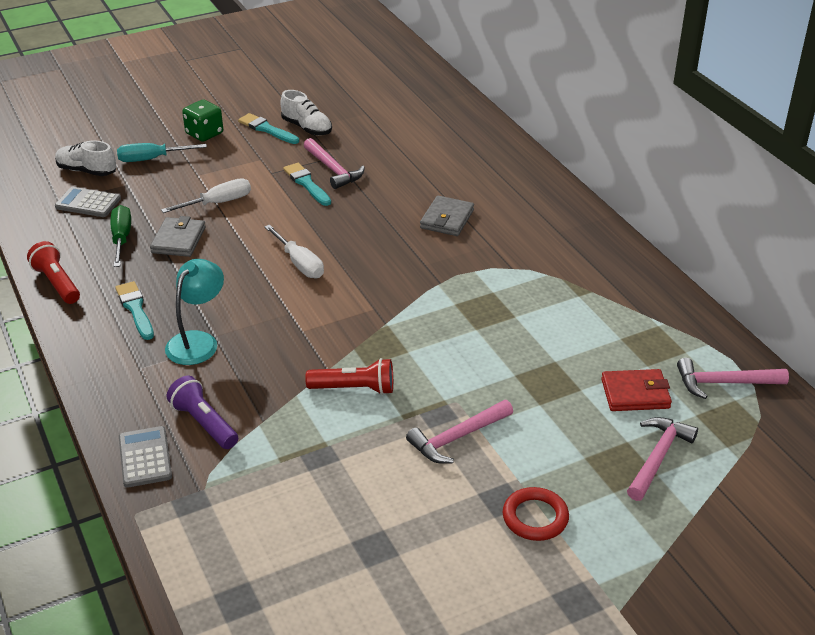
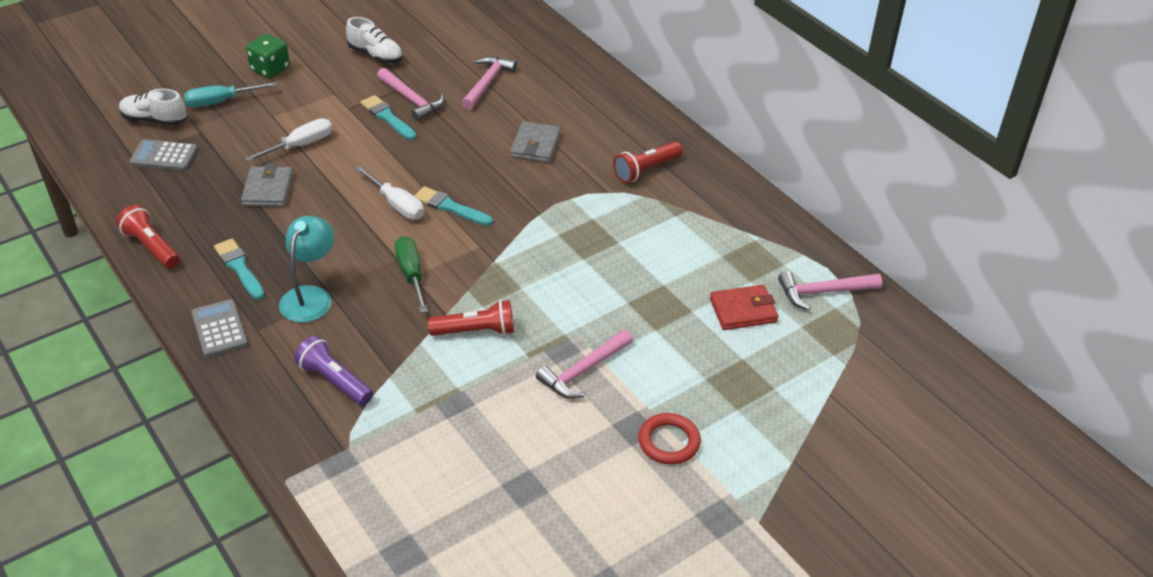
camera: 10 degrees left, 5 degrees up
green screwdriver [111,205,131,267] -> green screwdriver moved to [395,236,428,313]
grey calculator [119,426,172,488] -> grey calculator moved to [191,299,248,357]
turquoise brush [238,113,299,144] -> turquoise brush moved to [414,186,493,226]
pink hammer [627,417,698,501] -> pink hammer moved to [462,56,517,110]
none -> red flashlight [613,142,682,183]

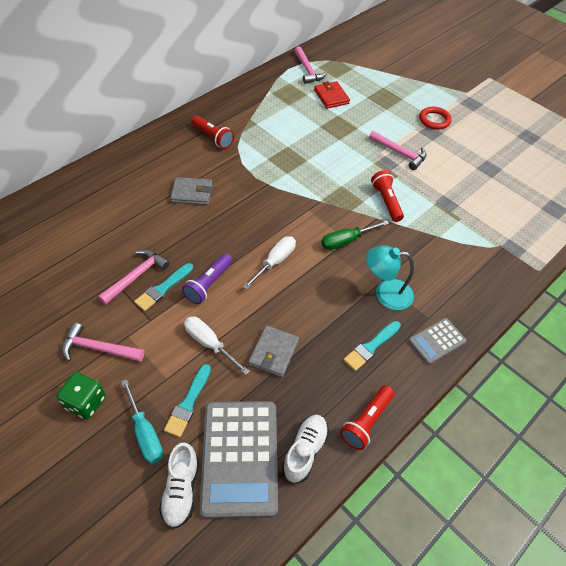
camera: 100 degrees left, 10 degrees up
grey calculator [129,139,198,170] -> grey calculator [199,401,278,519], size x1.96
grey wallet [241,164,293,207] -> grey wallet turned 60 degrees counterclockwise [248,325,299,378]
purple flashlight [294,336,373,406] -> purple flashlight moved to [182,254,233,304]
white shoe [346,17,403,63] -> white shoe moved to [282,415,329,483]
turquoise brush [414,186,493,226] -> turquoise brush moved to [164,364,211,437]
pink hammer [462,56,517,110] -> pink hammer moved to [62,323,145,362]

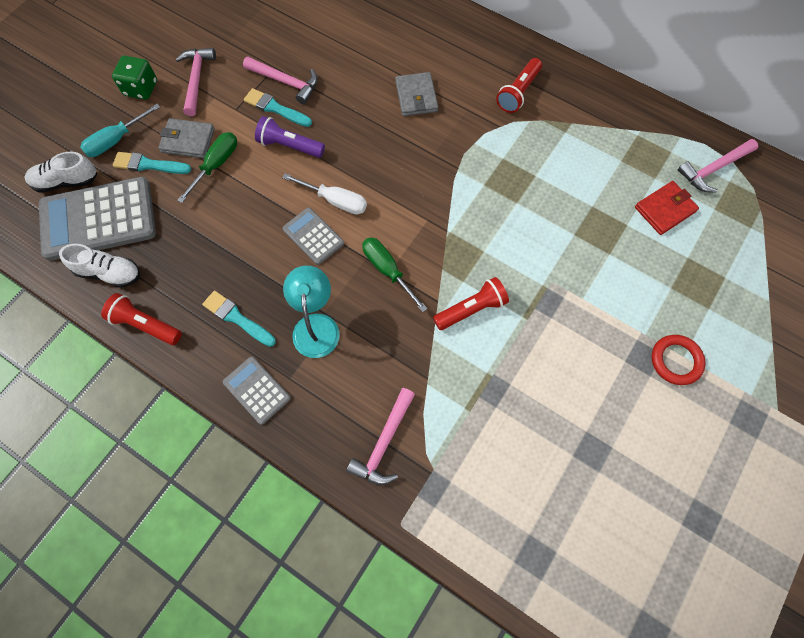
camera: 80 degrees right, 15 degrees up
white screwdriver [184,316,250,375] -> green screwdriver [177,132,237,203]
grey wallet [248,325,299,378] -> grey wallet moved to [158,118,215,158]
pink hammer [369,131,426,170] -> pink hammer moved to [346,388,415,485]
none -> grey calculator [283,208,344,265]

